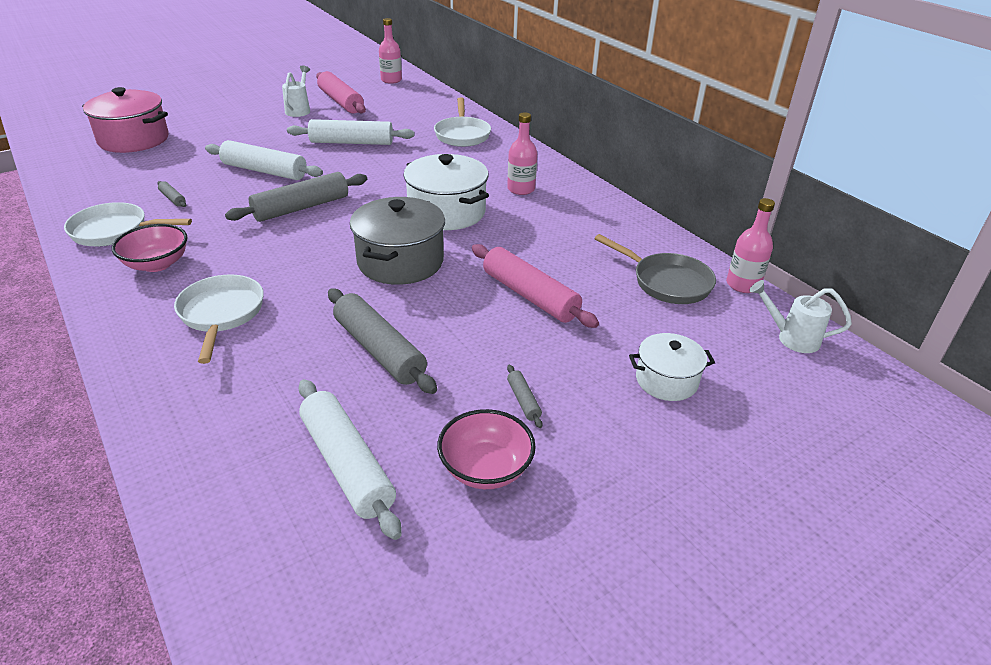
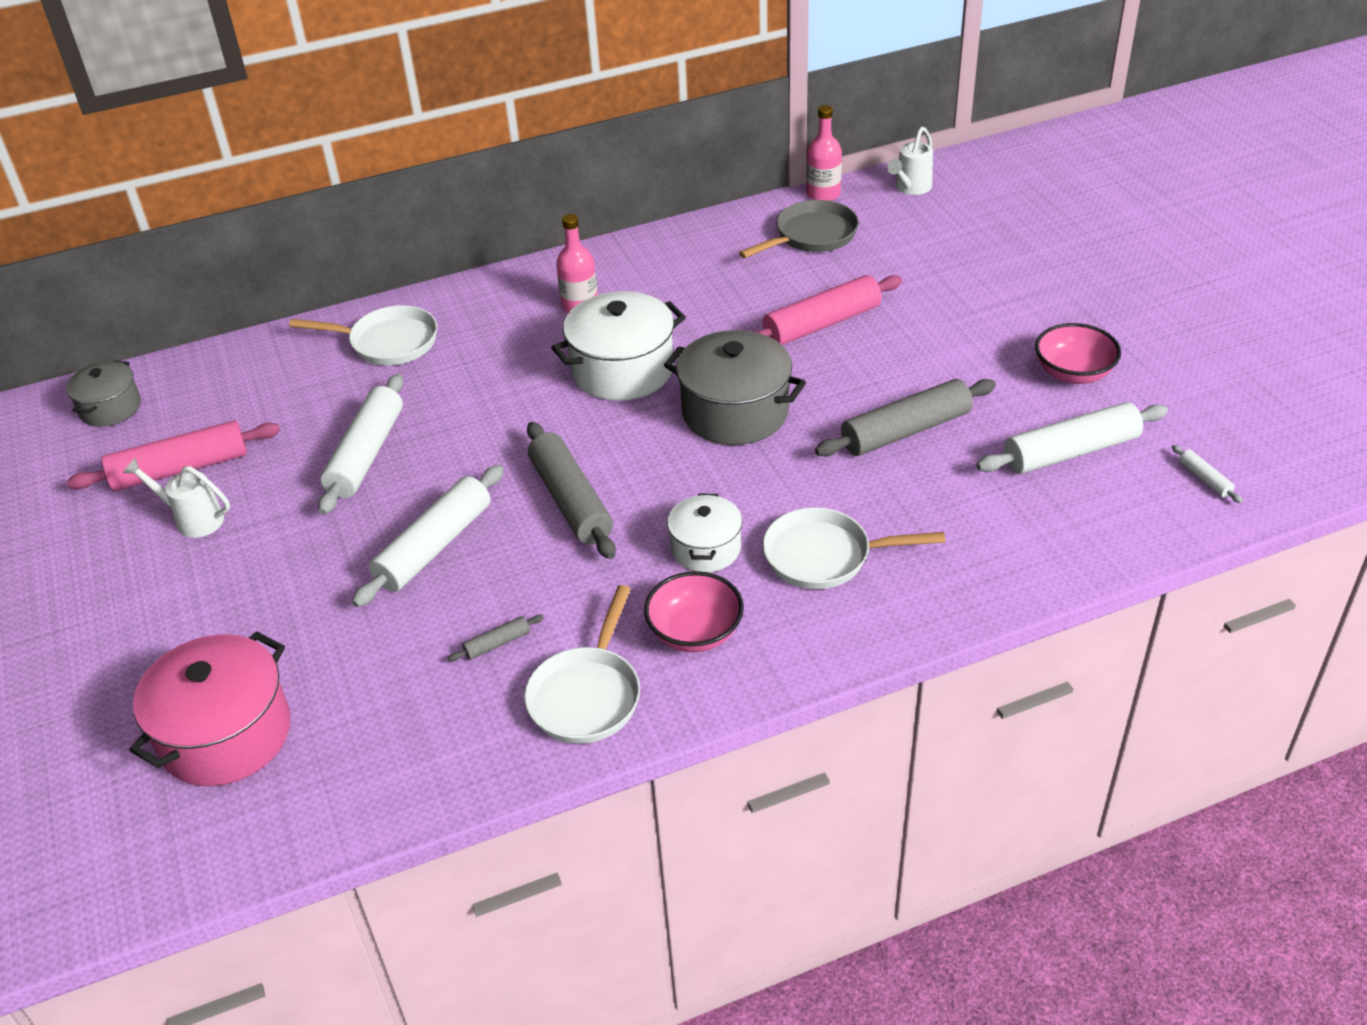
camera: 75 degrees left, 5 degrees up
pink bottle [379,18,402,84] -> grey pot [66,360,141,427]
grey rolling pin [507,365,543,428] -> none
white pot [629,333,715,401] -> white pot moved to [667,493,742,572]
none -> white rolling pin [1172,445,1243,503]

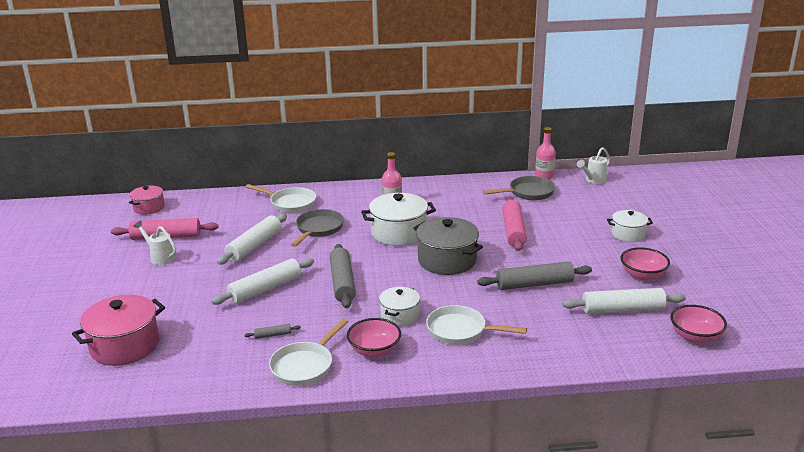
camera: 15 degrees right, 15 degrees down
grey pot [66,360,141,427] -> pink pot [129,186,165,215]
pink rolling pin [751,275,902,345] -> pink rolling pin turned 75 degrees counterclockwise [502,197,527,251]
white rolling pin [1172,445,1243,503] -> pink bowl [670,305,727,343]
none -> grey pan [291,209,344,247]
none -> white pot [607,210,653,242]

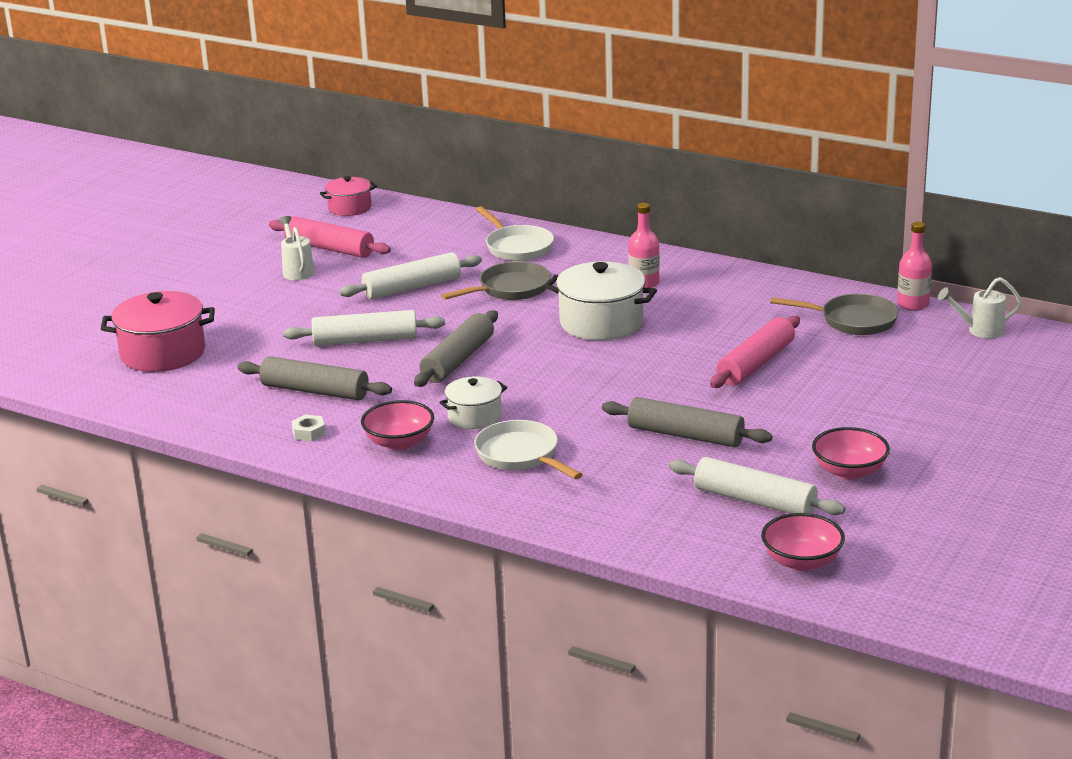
camera: 35 degrees right, 0 degrees up
grey rolling pin [244,324,301,339] -> grey rolling pin [238,356,392,400], size x2.28
white pan [269,319,348,386] -> white nut [291,415,326,441]
grey pot [413,217,483,275] -> none
white pot [607,210,653,242] -> none

